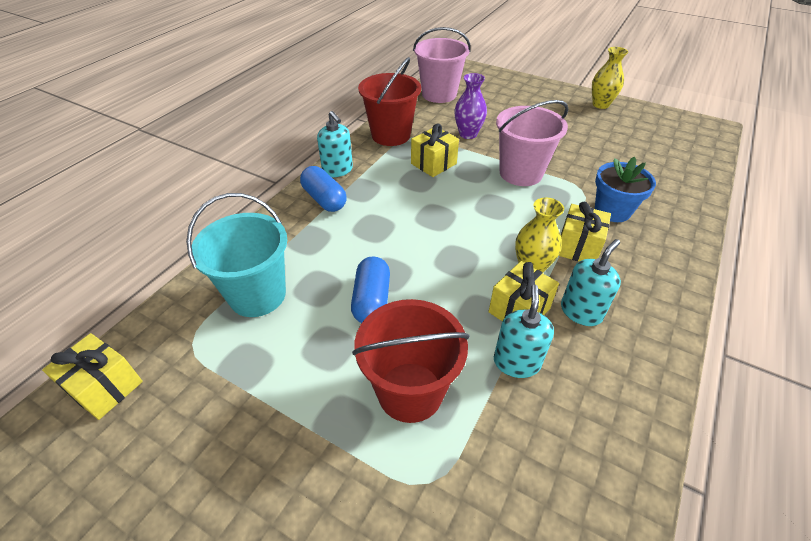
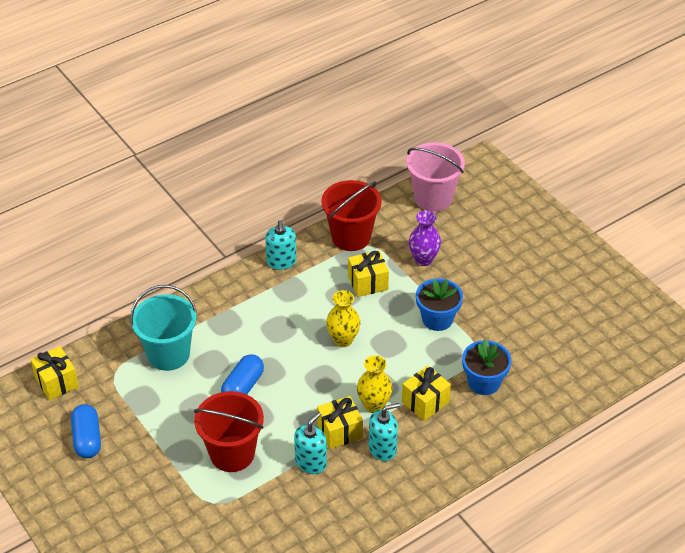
camera: 25 degrees right, 0 degrees up
blue capsule [300,166,347,212] -> blue capsule moved to [71,404,101,458]
pink bucket [496,100,568,186] -> blue flower pot [416,278,463,331]
yellow vase [592,47,628,109] -> yellow vase moved to [326,290,360,347]

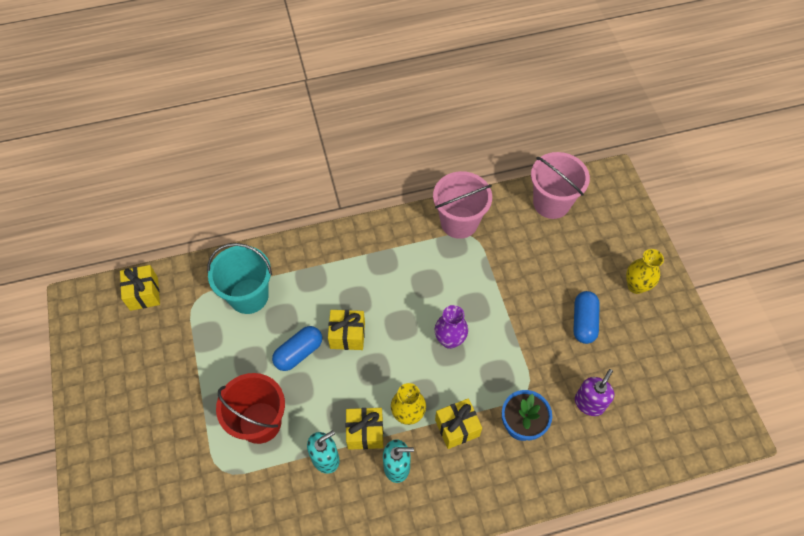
camera: 20 degrees right, 15 degrees up
blue capsule [71,404,101,458] -> blue capsule moved to [573,291,600,344]
turquoise soap dispenser [265,220,296,270] -> none
red bucket [321,180,382,251] -> pink bucket [433,171,492,239]
yellow vase [326,290,360,347] -> yellow vase moved to [626,249,664,294]
yellow gift [348,250,389,297] -> yellow gift moved to [328,310,365,350]
purple vase [409,210,441,266] -> purple vase moved to [435,305,468,349]
blue flower pot [416,278,463,331] -> none
none -> purple soap dispenser [575,369,614,416]

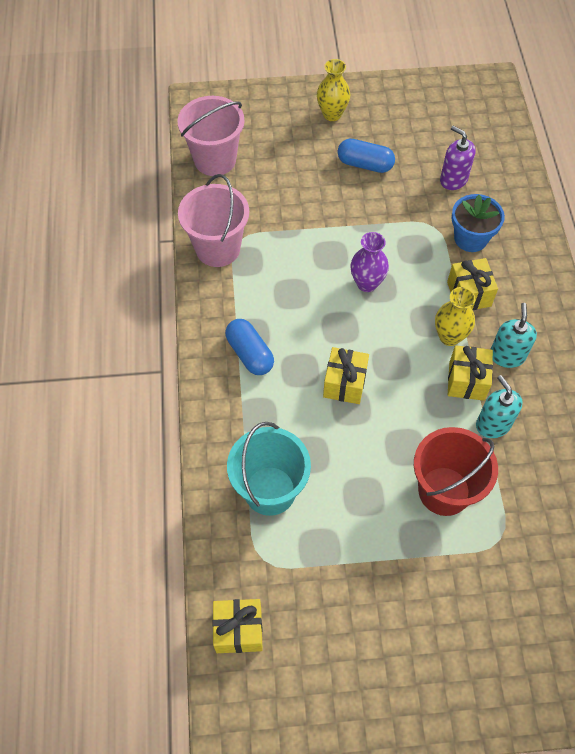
camera: 80 degrees left, 0 degrees up
blue capsule [272,326,322,371] -> blue capsule moved to [225,319,274,375]

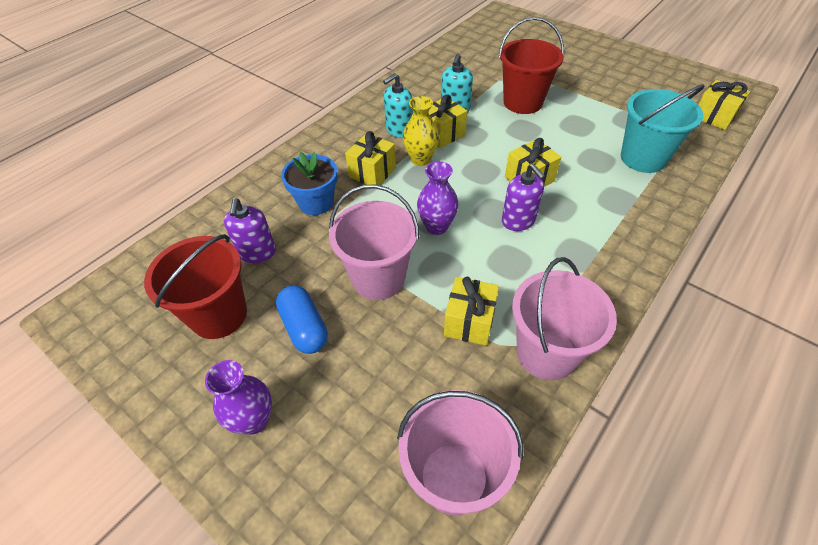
camera: 135 degrees left, 10 degrees down
blue capsule [225,319,274,375] -> none
yellow vase [317,59,350,121] -> purple vase [205,360,272,435]
none -> red bucket [144,234,247,339]
none -> pink bucket [329,184,419,300]
none -> yellow gift [444,277,499,346]
none -> purple soap dispenser [502,164,545,231]

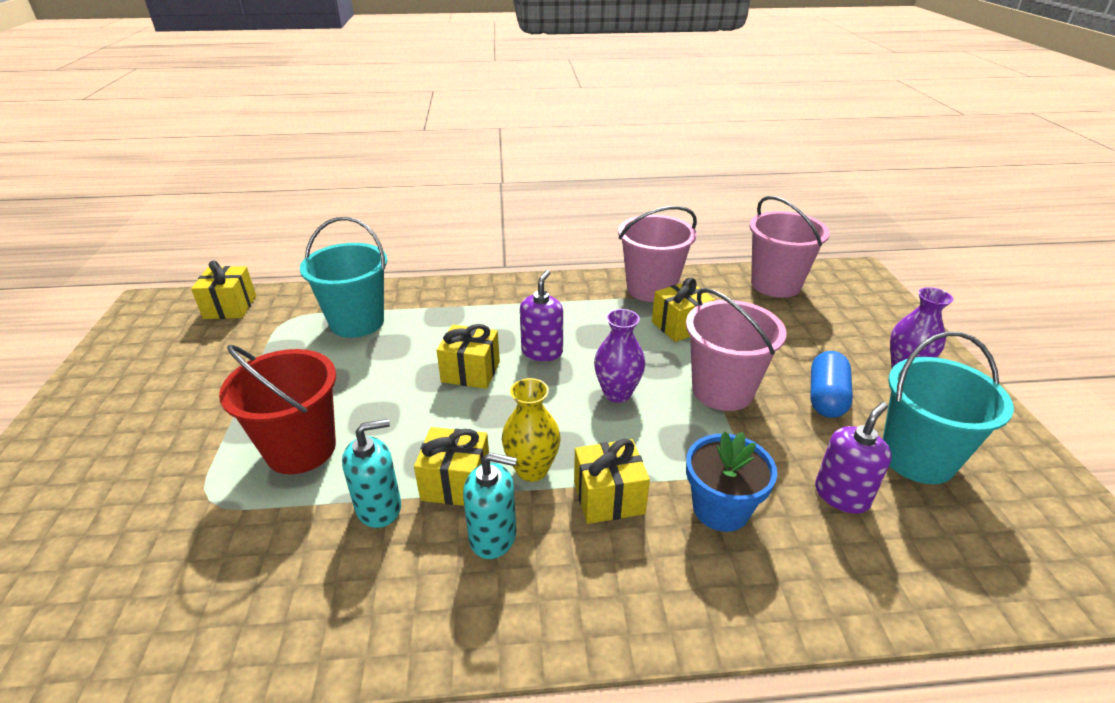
camera: 135 degrees left, 15 degrees down
red bucket [144,234,247,339] -> turquoise bucket [883,331,1014,484]

